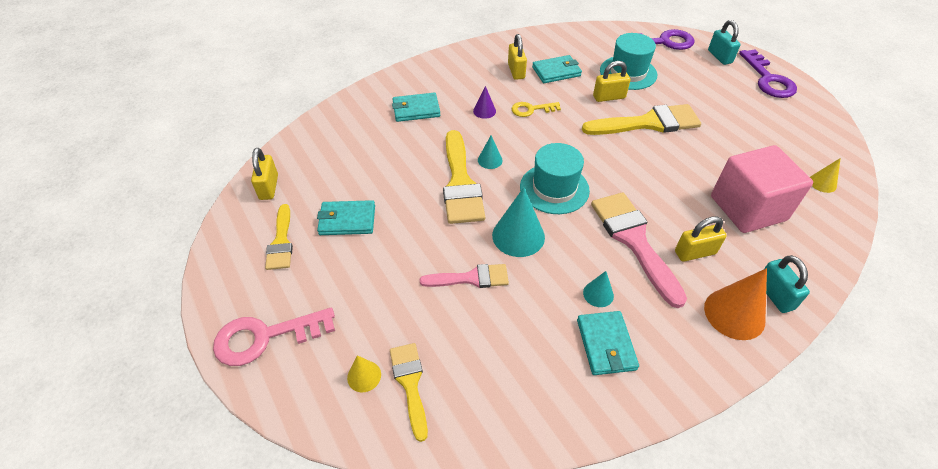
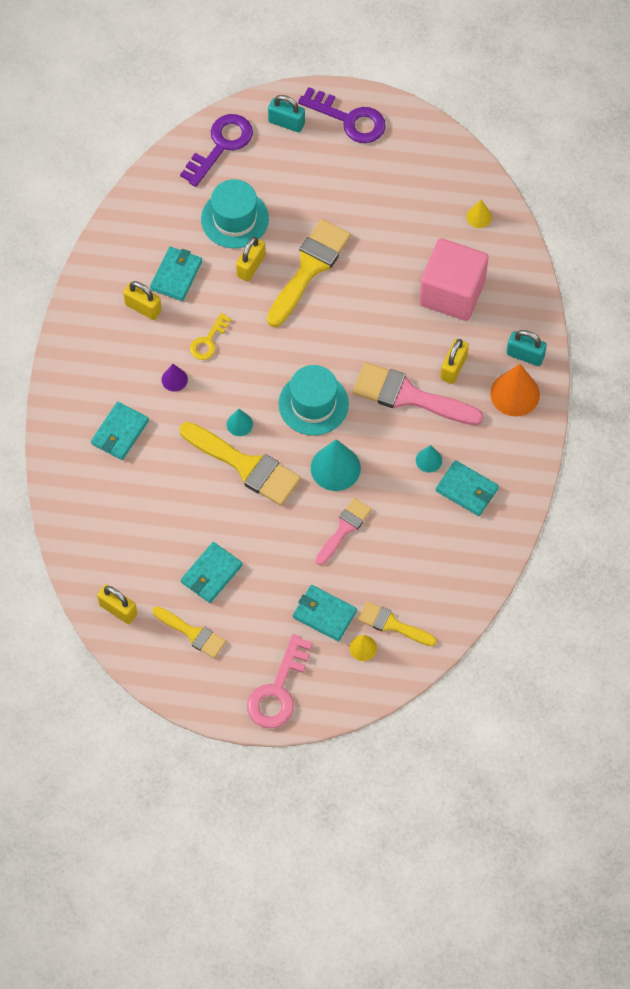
camera: 50 degrees left, 15 degrees up
none -> turquoise wallet [293,585,357,641]

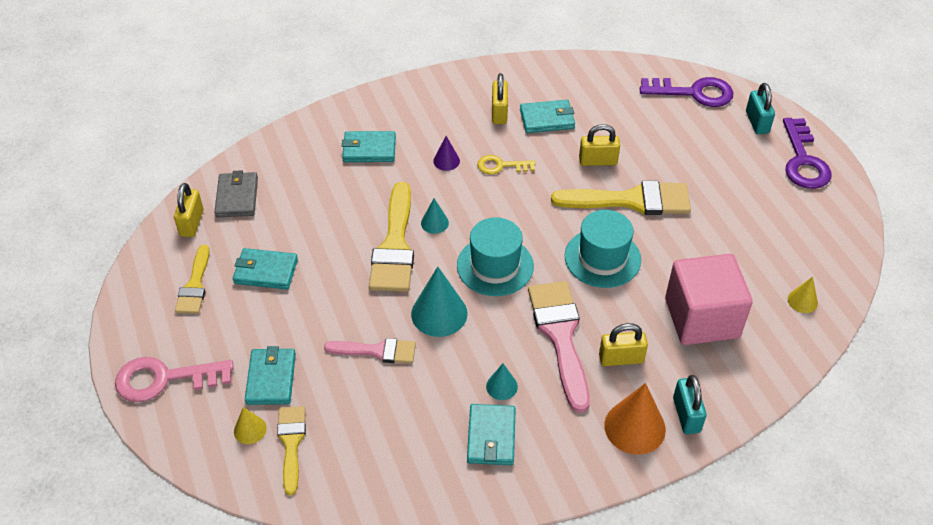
camera: 60 degrees right, 15 degrees down
turquoise hat [201,179,269,248] -> turquoise hat moved to [565,210,641,288]
none -> grey wallet [214,170,258,217]

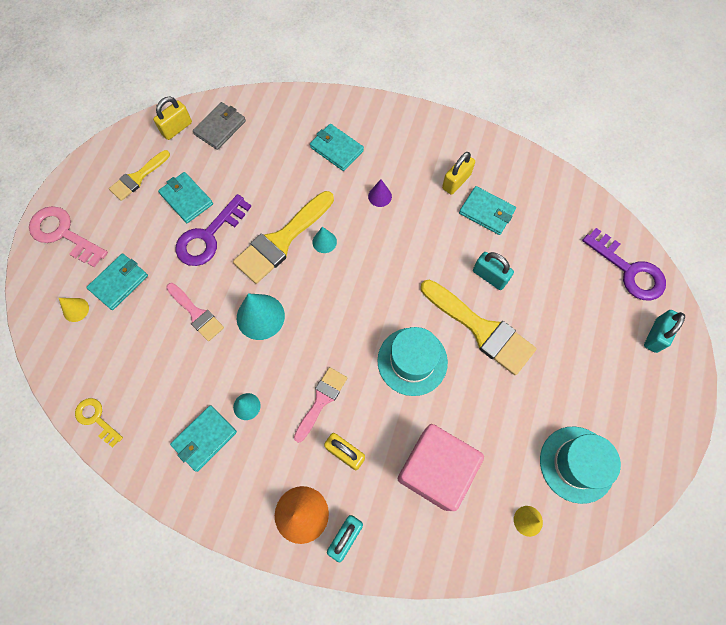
camera: 40 degrees right, 20 degrees up
yellow brush [277,406,306,495] -> none
turquoise hat [457,217,534,296] -> turquoise hat moved to [540,426,621,504]
yellow key [477,155,536,174] -> yellow key moved to [75,398,123,447]
pink brush [528,281,590,413] -> pink brush [294,367,347,443], size x0.59
yellow padlock [579,124,620,166] -> turquoise padlock [473,252,514,290]
purple key [783,118,832,189] -> purple key moved to [176,194,251,266]

